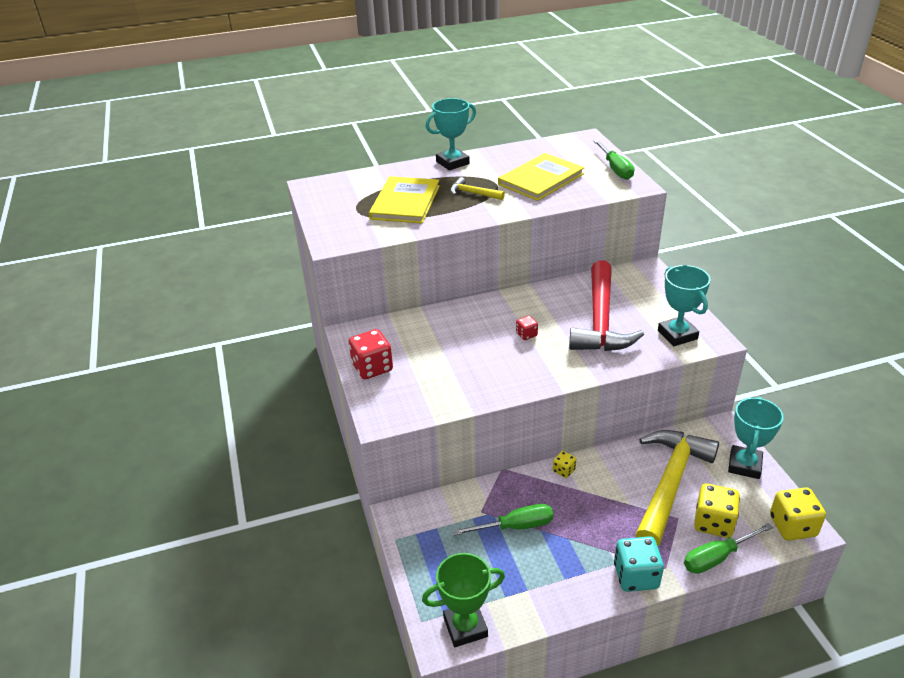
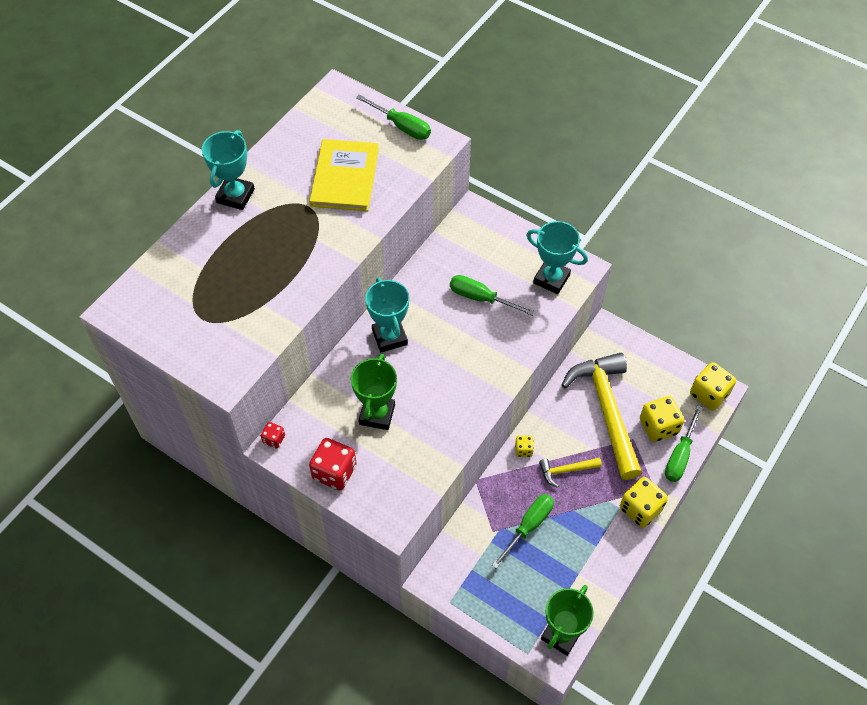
camera: 40 degrees left, 20 degrees up
yellow book [369,176,440,224] -> none
yellow hammer [450,177,505,200] -> yellow hammer moved to [539,458,602,488]
red dice [516,316,538,340] -> red dice moved to [261,422,285,448]
red hammer [569,260,644,351] -> green screwdriver [450,275,535,316]
turquoise dice [614,536,664,592] -> yellow dice [620,477,668,528]
turquoise trophy [728,397,784,479] -> turquoise trophy moved to [365,277,409,352]
none -> green trophy [351,354,397,430]

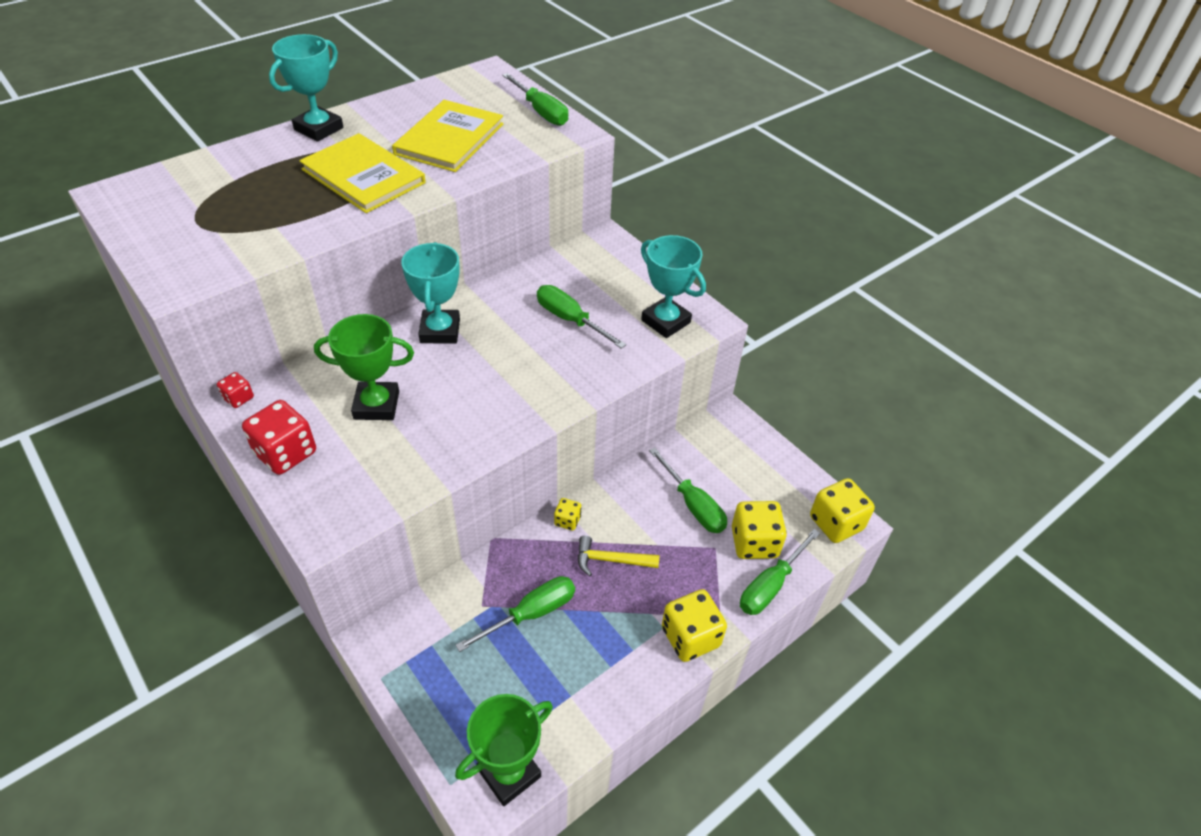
camera: 15 degrees right, 10 degrees down
green trophy [351,354,397,430] -> green trophy turned 60 degrees clockwise [314,314,414,420]
yellow hammer [562,353,642,480] -> green screwdriver [649,447,727,533]
none -> yellow book [299,133,426,213]

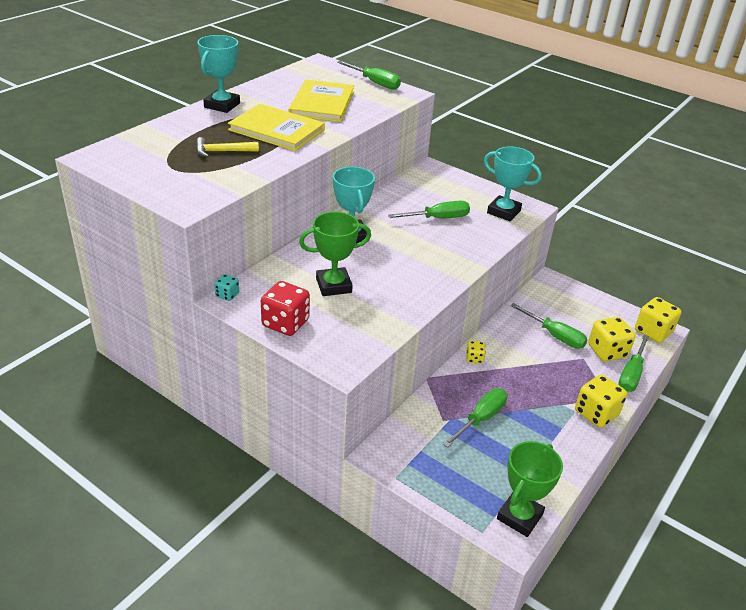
camera: 15 degrees left, 10 degrees down
red dice [217,372,254,408] -> turquoise dice [214,274,239,301]
green screwdriver [537,285,626,349] -> green screwdriver turned 135 degrees clockwise [388,201,470,218]
yellow hammer [578,536,659,576] -> yellow hammer moved to [196,137,259,157]

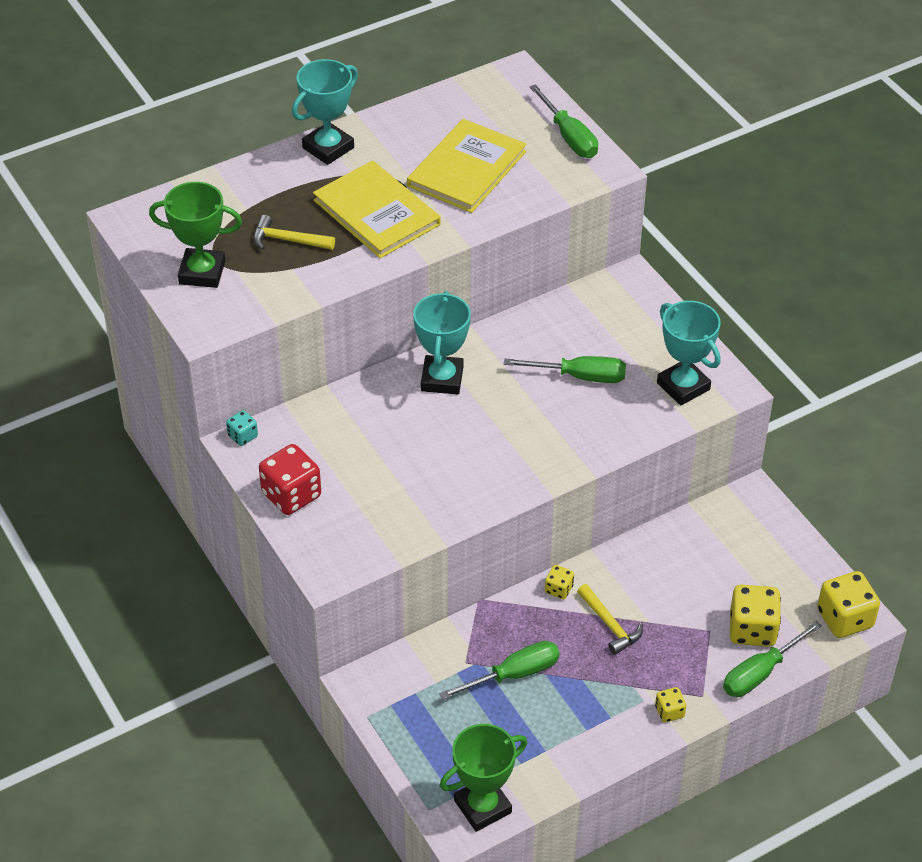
camera: 25 degrees right, 10 degrees up
green trophy [299,212,371,296] -> green trophy moved to [149,182,242,288]
green screwdriver [510,303,587,349] -> none
yellow dice [575,374,627,428] -> yellow dice [655,687,686,723], size x0.52
none -> yellow hammer [577,584,643,655]

